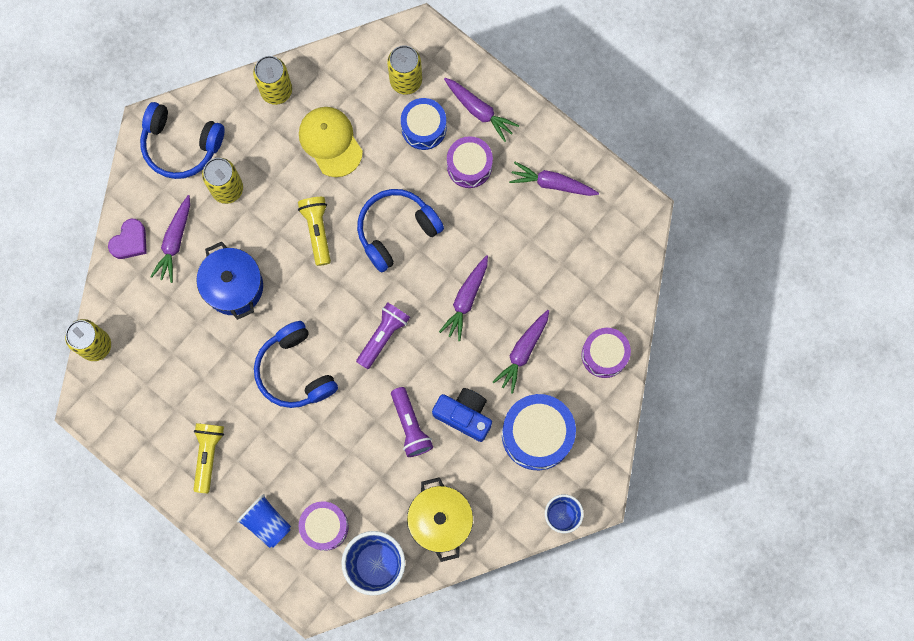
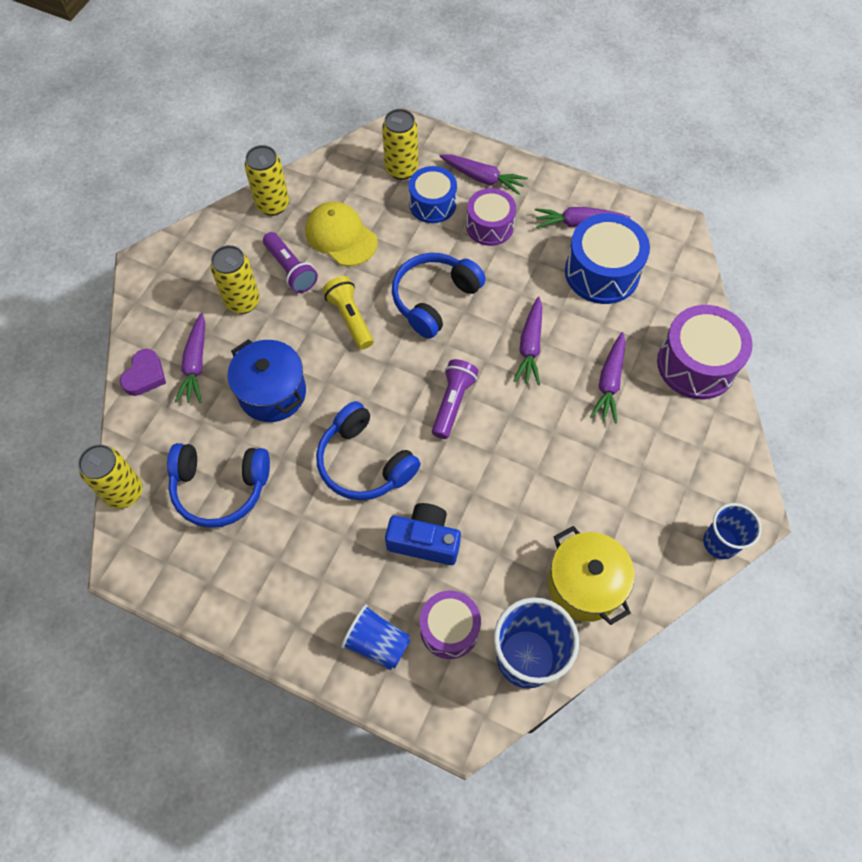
camera: 15 degrees left, 15 degrees down
blue headphones [140,102,224,179] -> blue headphones moved to [167,443,270,528]
yellow flashlight [193,423,224,493] -> none
purple flashlight [391,387,433,457] -> purple flashlight moved to [263,232,318,293]
blue camera [432,388,492,442] -> blue camera moved to [385,503,461,565]
blue drum [502,394,576,470] -> blue drum moved to [565,213,650,304]
purple drum [581,328,631,378] -> purple drum [657,305,753,399], size x1.52

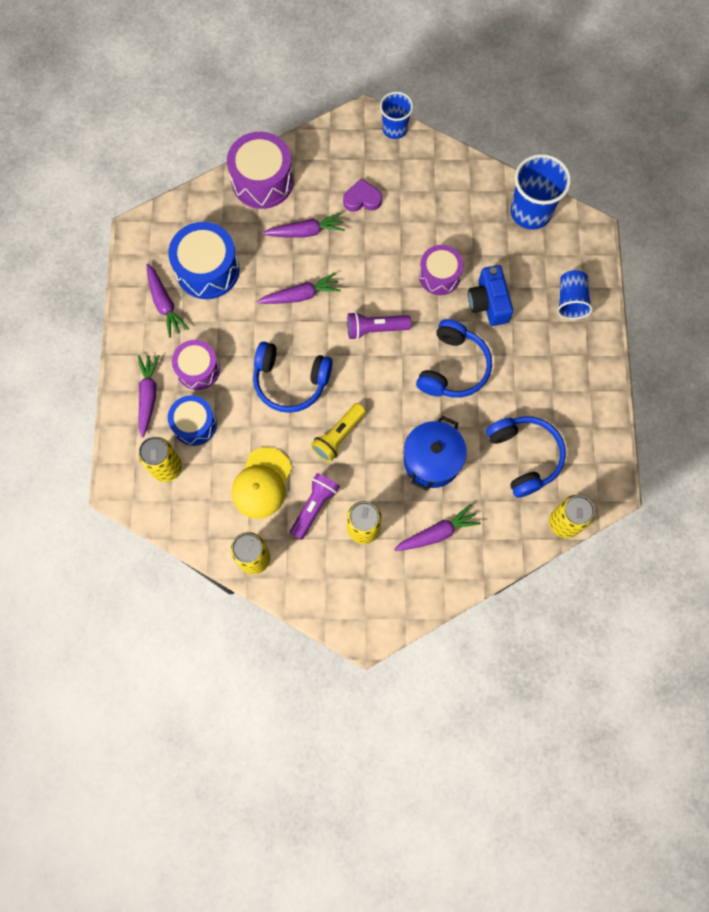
camera: 115 degrees left, 10 degrees up
purple heart [120,349,166,396] -> purple heart moved to [343,179,382,212]
purple drum [420,591,481,659] -> purple drum moved to [419,245,464,295]
yellow pot [548,526,635,625] -> none

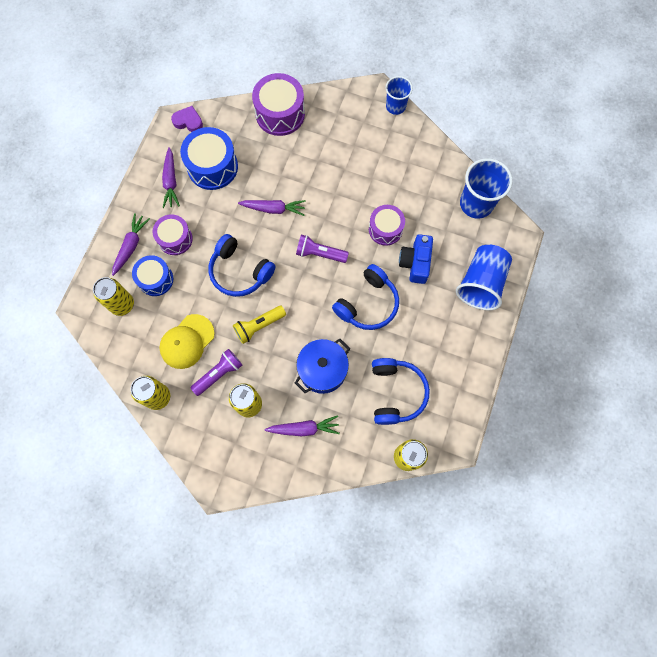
camera: 20 degrees right, 0 degrees up
purple carrot [262,212,345,238] -> none
purple heart [343,179,382,212] -> purple heart moved to [171,106,203,132]
blue cup [557,270,593,320] -> blue cup [456,245,512,310], size x1.60

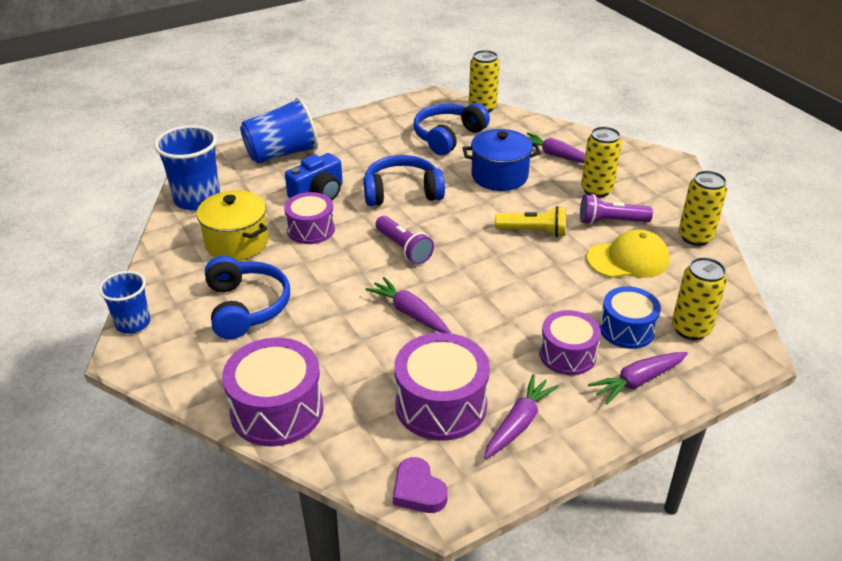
camera: 140 degrees left, 35 degrees down
blue drum [180,127,238,190] -> purple drum [394,333,490,441]
blue headphones [209,234,275,297] -> blue headphones moved to [205,256,290,339]
none -> yellow pot [197,190,268,261]

